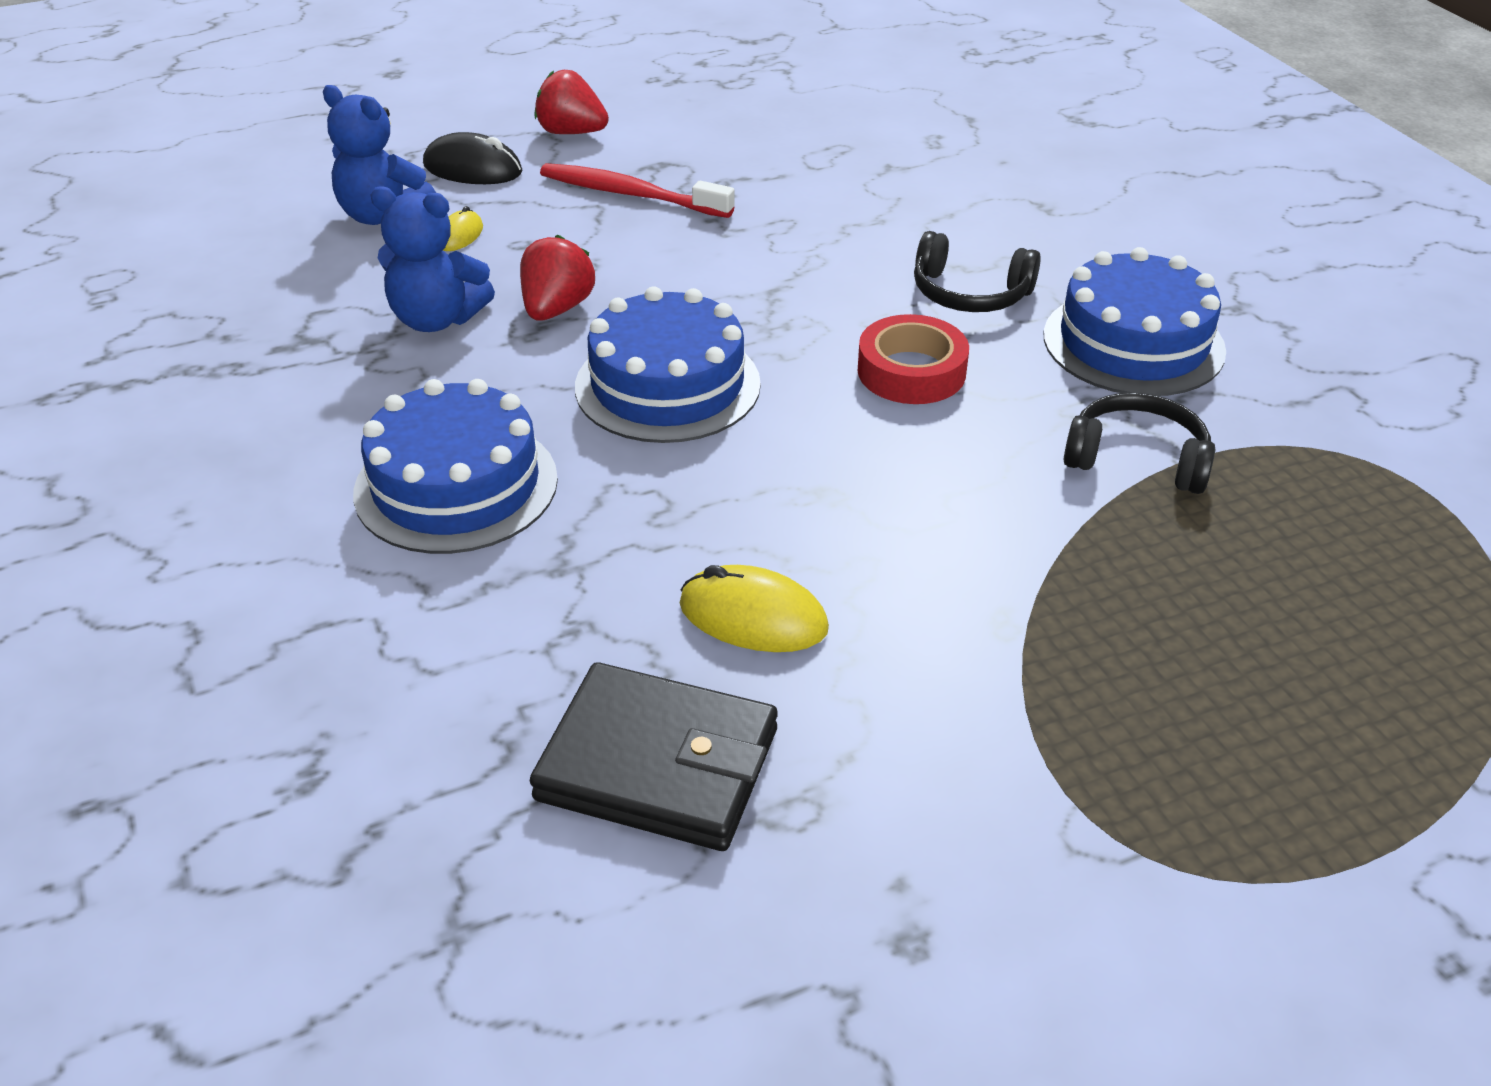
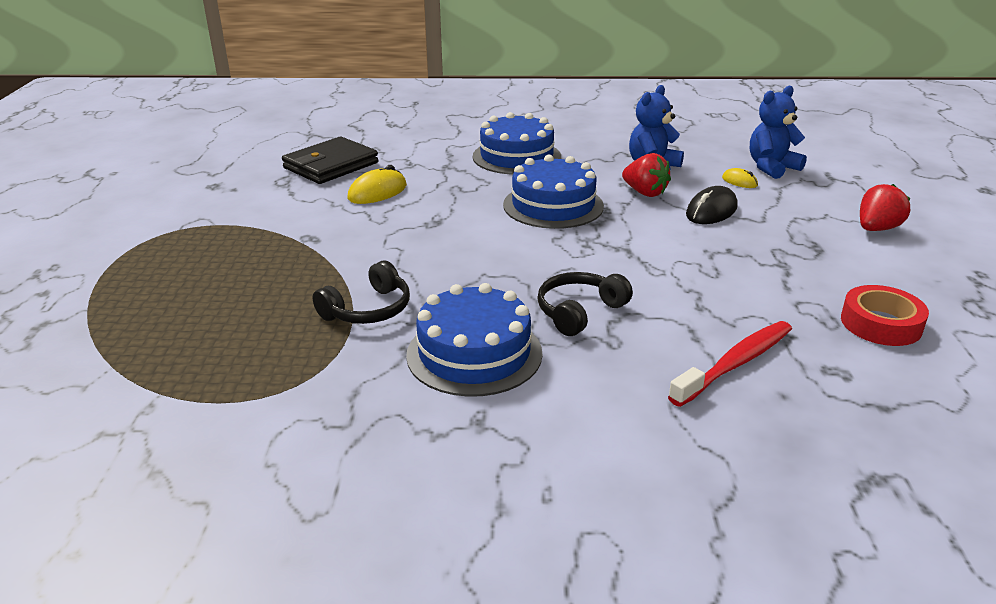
camera: 115 degrees right, 10 degrees down
black mouse [423,132,522,184] -> black mouse moved to [686,186,738,224]
red toothbrush [540,163,735,218] -> red toothbrush moved to [668,321,792,407]
red tape [858,314,969,404] -> red tape moved to [841,285,929,346]

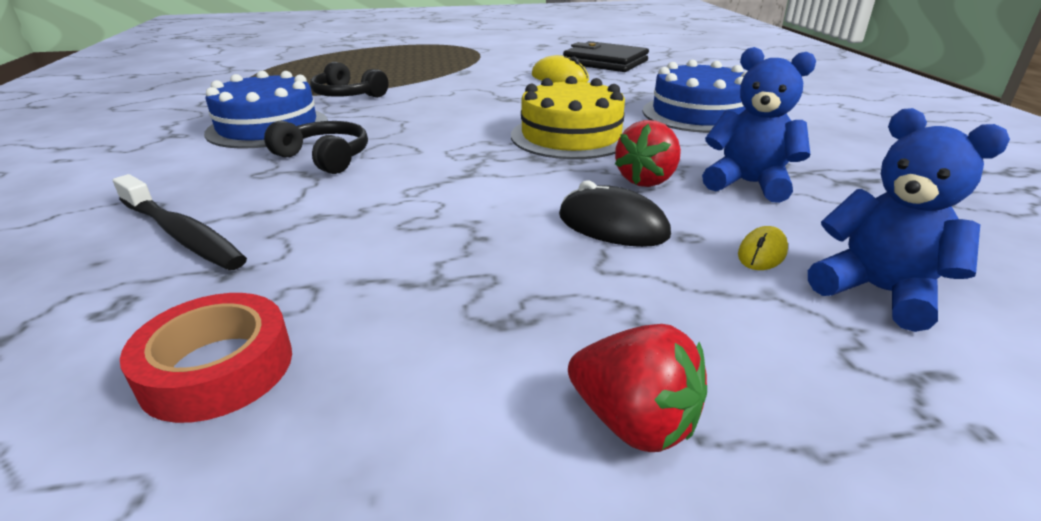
camera: 80 degrees right, 0 degrees up
blue cake [503,155,604,229] -> yellow cake [511,76,627,159]
red toothbrush [668,321,792,407] -> black toothbrush [113,174,247,270]

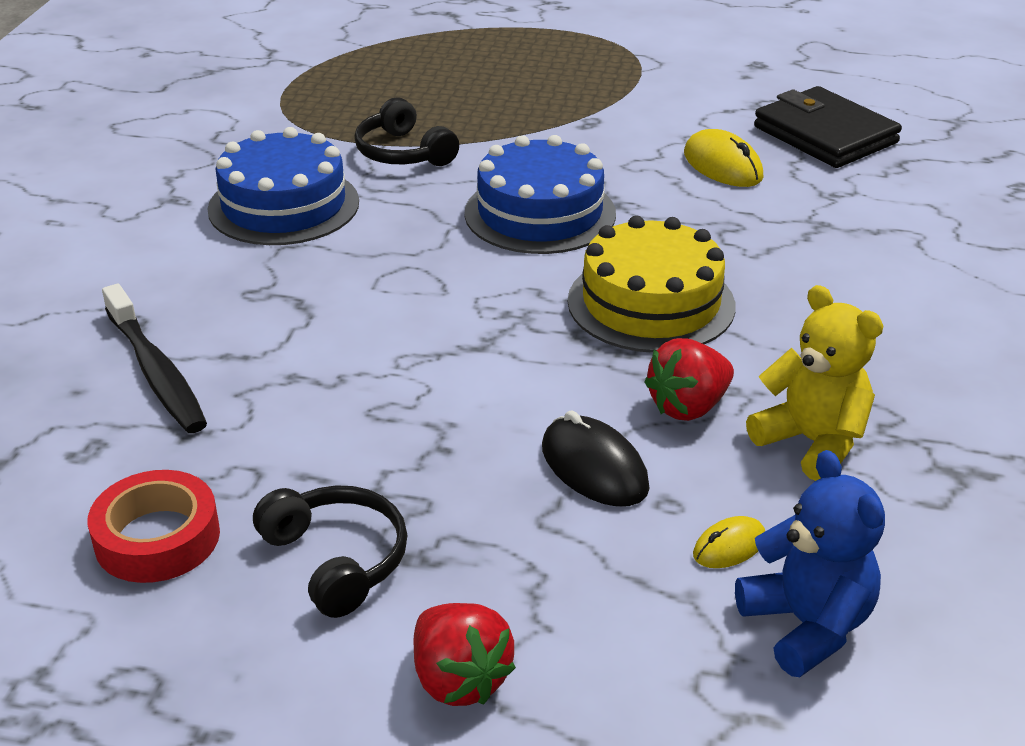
camera: 20 degrees right, 5 degrees up
black headphones [264,120,368,174] -> black headphones moved to [253,486,408,618]
blue cake [643,60,747,133] -> blue cake moved to [464,135,616,254]
blue teddy bear [702,47,816,203] -> yellow teddy bear [746,285,883,481]

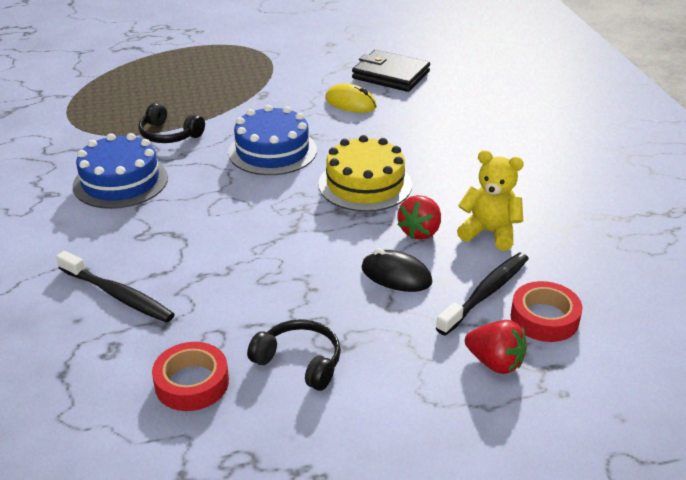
camera: 25 degrees left, 0 degrees up
red strawberry [413,603,516,706] -> red strawberry moved to [465,320,527,374]
yellow mouse [693,516,765,568] -> black toothbrush [436,253,529,335]
blue teddy bear [735,450,885,677] -> red tape [511,281,582,342]

